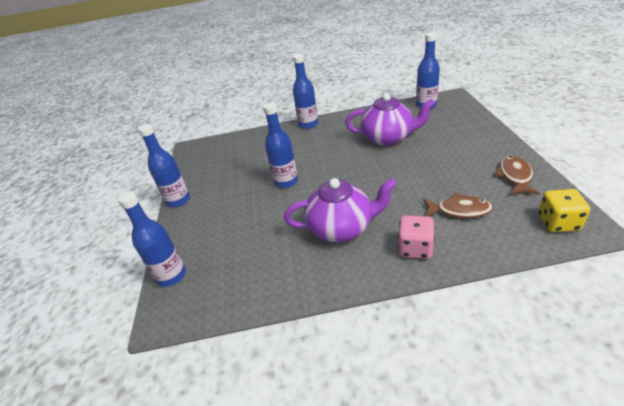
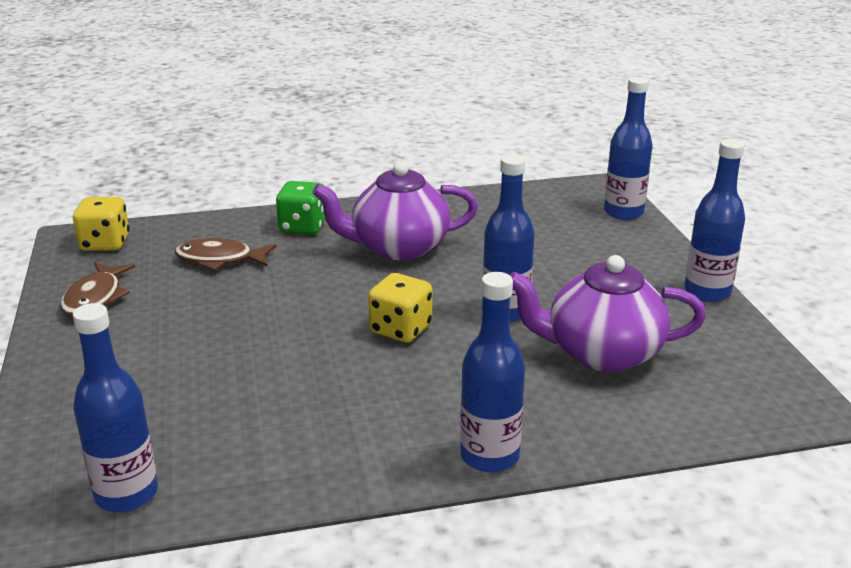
camera: 170 degrees right, 10 degrees down
purple teapot [345,93,435,146] -> purple teapot moved to [510,255,706,372]
pink dice [398,215,435,259] -> green dice [276,181,325,234]
none -> yellow dice [368,273,432,343]

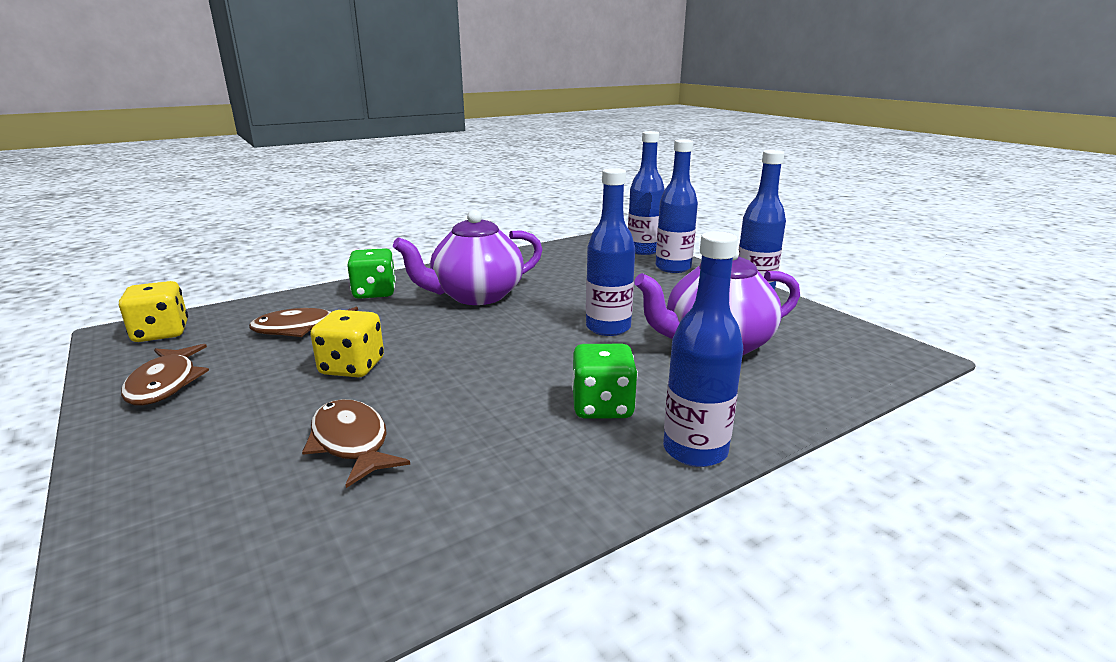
camera: 20 degrees left, 5 degrees down
blue bottle [73,303,158,512] -> blue bottle moved to [656,139,698,273]
yellow dice [368,273,432,343] -> yellow dice moved to [310,310,384,377]
none -> brown fish [302,399,410,488]
none -> green dice [572,344,638,419]

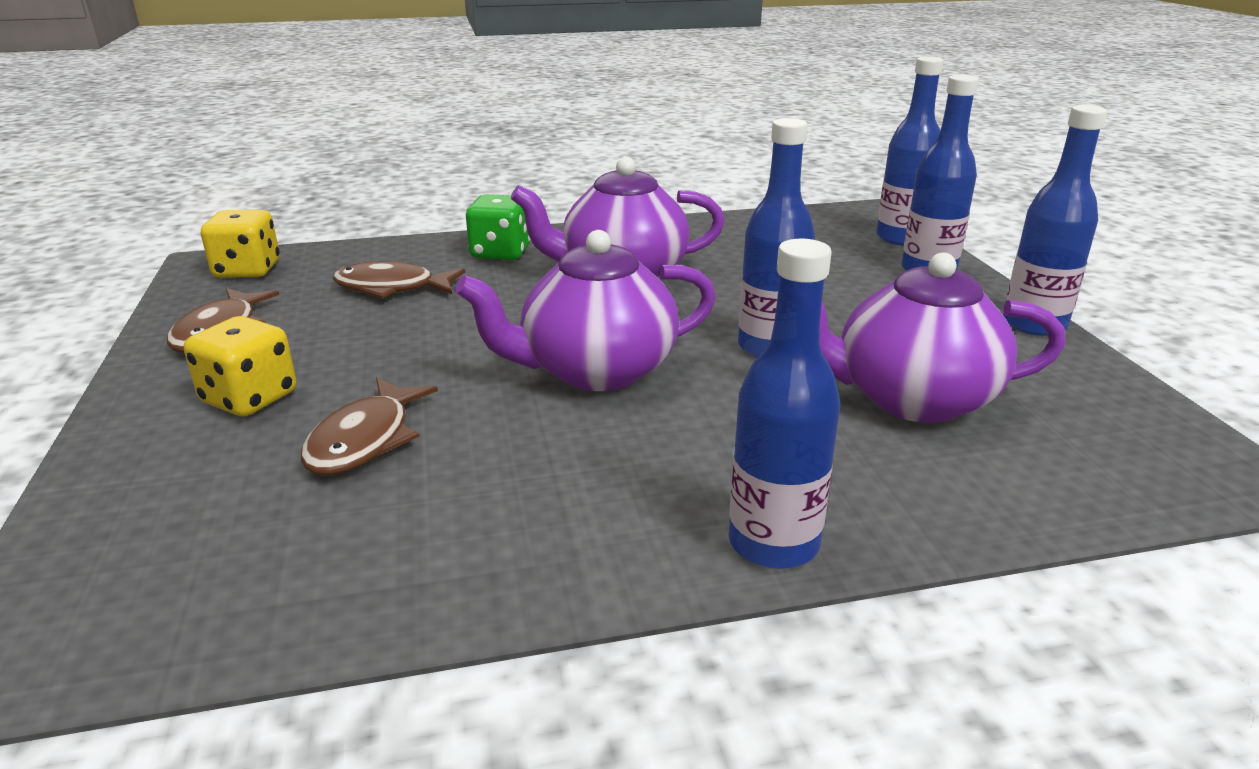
camera: 20 degrees right, 5 degrees up
brown fish [302,399,410,488] -> brown fish turned 150 degrees counterclockwise [301,378,438,475]
yellow dice [310,310,384,377] -> yellow dice moved to [184,316,296,416]
green dice [572,344,638,419] -> none
none -> purple teapot [455,230,716,391]

